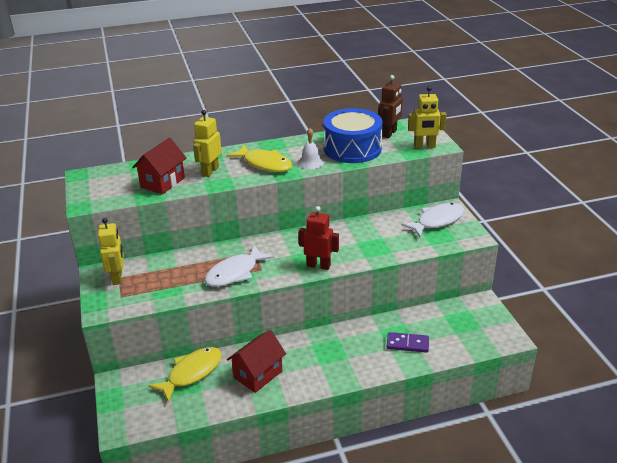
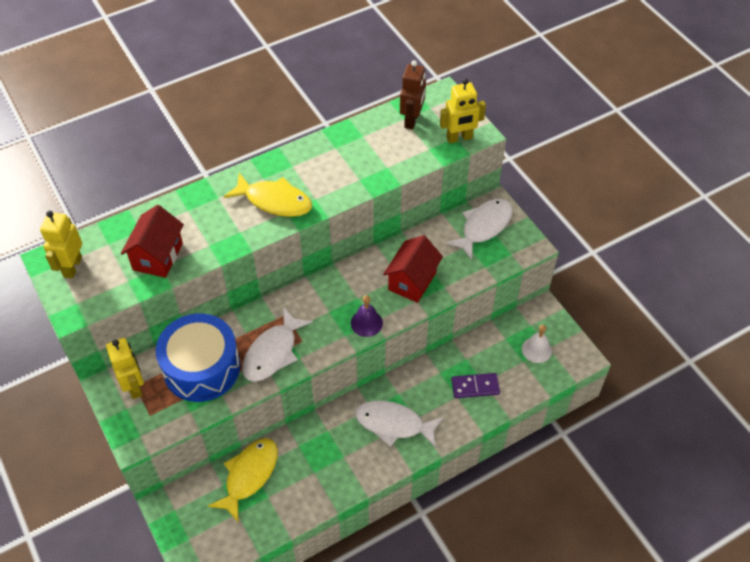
camera: 15 degrees left, 20 degrees up
yellow robot [193,110,222,177] -> yellow robot moved to [40,211,82,279]
red house [227,330,286,393] -> red house moved to [383,235,443,303]
white bell [298,128,324,169] -> white bell moved to [522,325,552,363]
red robot [299,206,339,270] -> purple bell [351,295,383,337]
blue drum [323,108,383,163] -> blue drum moved to [156,313,240,402]
none -> white fish [355,401,444,448]

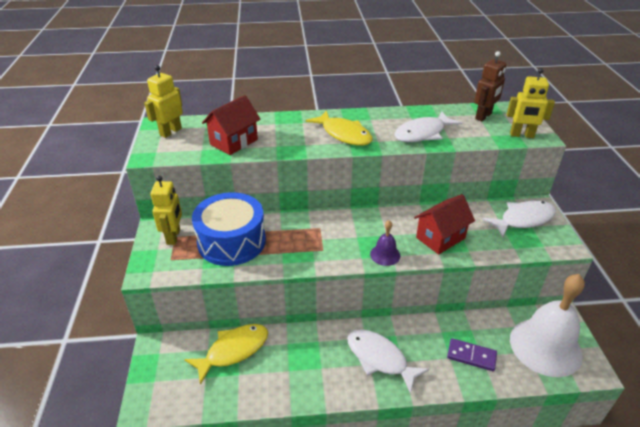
camera: 25 degrees right, 15 degrees down
white fish [242,308,313,382] -> white fish moved to [394,111,462,142]
white bell [522,325,552,363] -> white bell [510,274,585,377], size x2.27

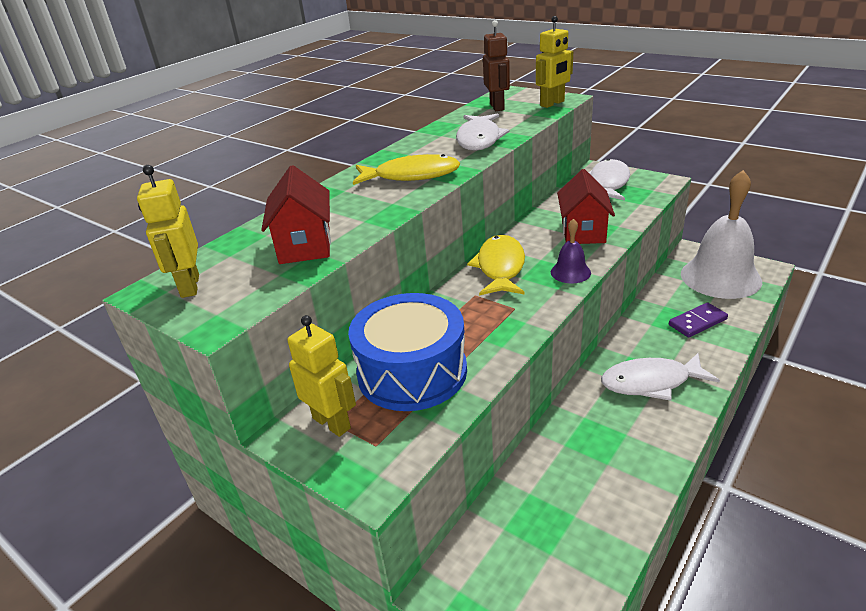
camera: 45 degrees left, 5 degrees down
yellow fish [184,324,268,385] -> yellow fish moved to [467,235,525,295]

